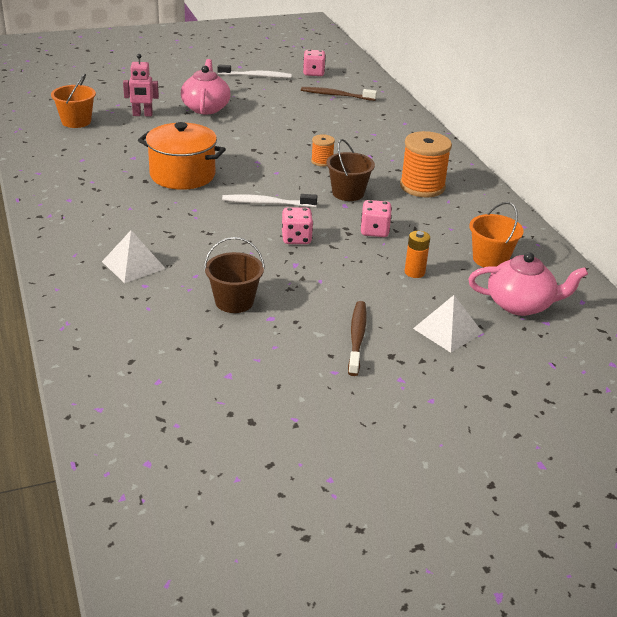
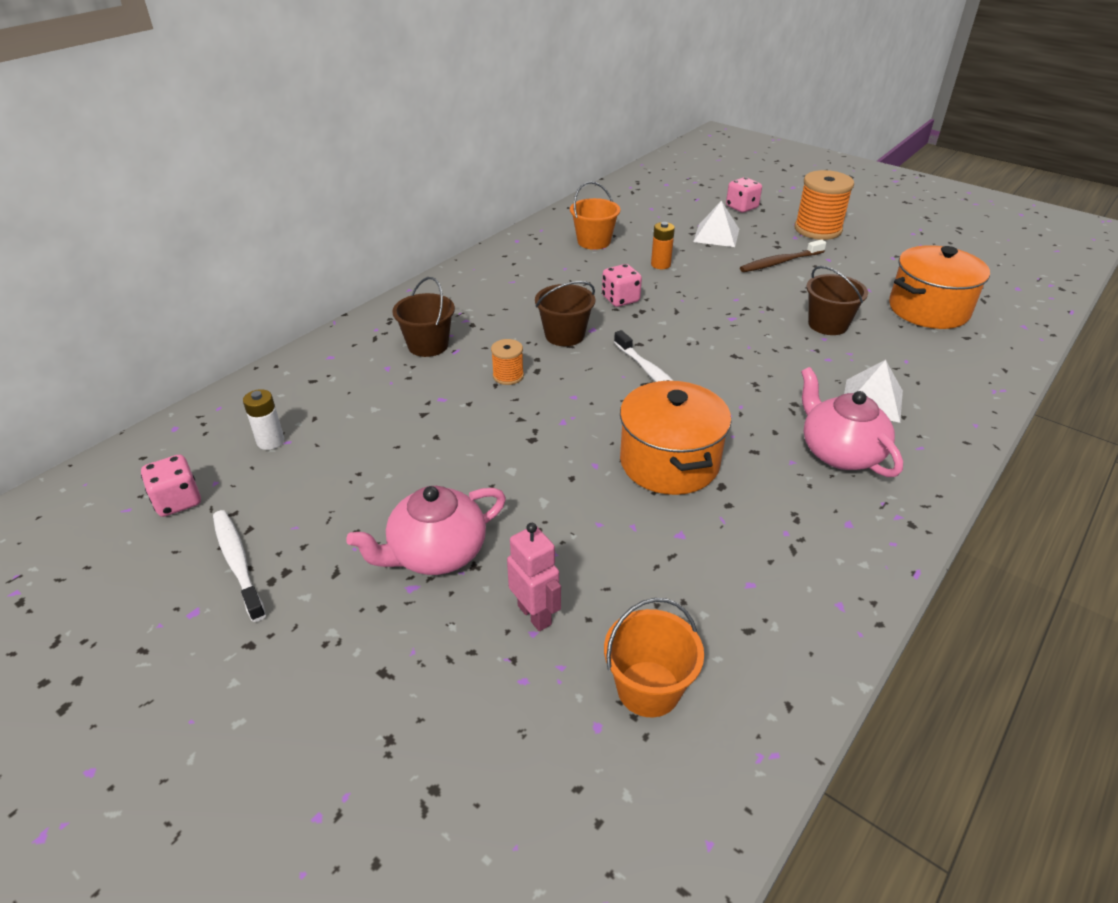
camera: 120 degrees left, 5 degrees up
pink dice [282,207,313,244] -> pink dice moved to [726,177,762,213]
brown toothbrush [301,87,377,101] -> white battery [243,389,284,450]
orange spool [400,131,452,197] -> orange spool moved to [794,170,854,240]
pink teapot [468,252,588,316] -> pink teapot moved to [801,367,903,477]
none -> brown bucket [392,277,455,357]
none -> orange pot [889,245,990,329]

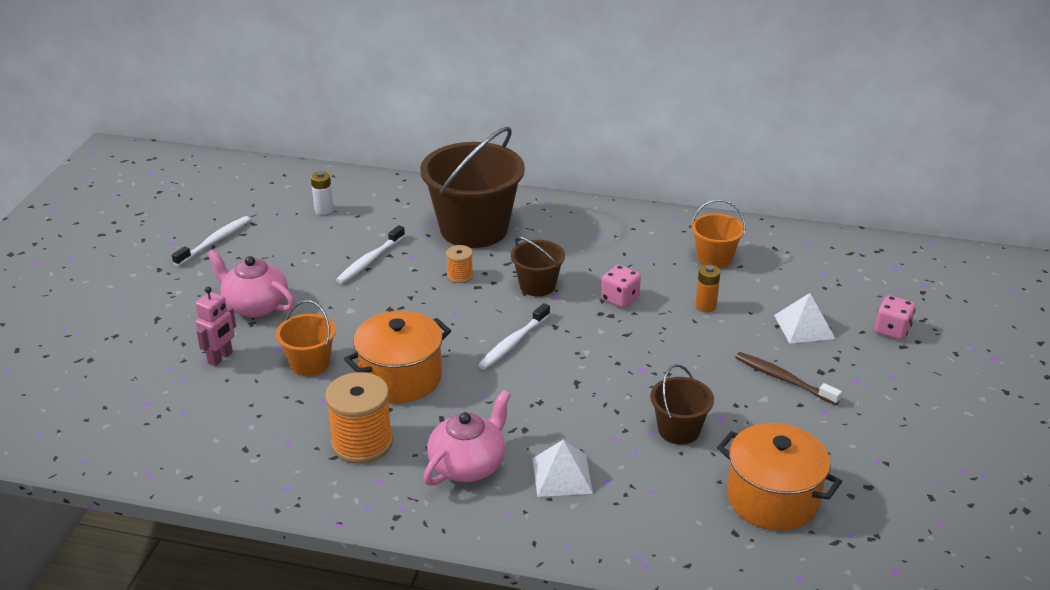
camera: 65 degrees right, 5 degrees down
pink dice [141,454,201,517] -> none
brown bucket [392,277,455,357] -> brown bucket [420,127,525,248], size x2.01
orange bucket [604,598,704,717] -> orange bucket moved to [276,300,336,376]
orange spool [794,170,854,240] -> orange spool moved to [325,372,393,464]
none -> white toothbrush [336,225,405,284]

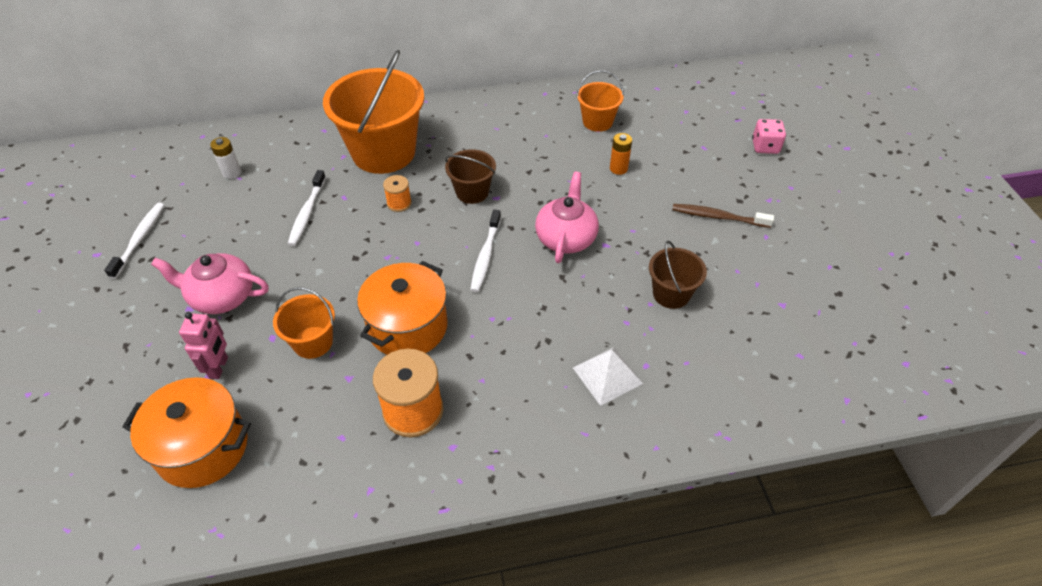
camera: 25 degrees left, 15 degrees up
brown bucket [420,127,525,248] -> orange bucket [323,50,424,174]
pink teapot [423,390,511,486] -> pink teapot moved to [535,172,599,263]
pink dice [601,265,641,308] -> none
orange pot [717,423,842,531] -> orange pot moved to [122,377,251,488]
white pyramid [774,293,835,344] -> none

